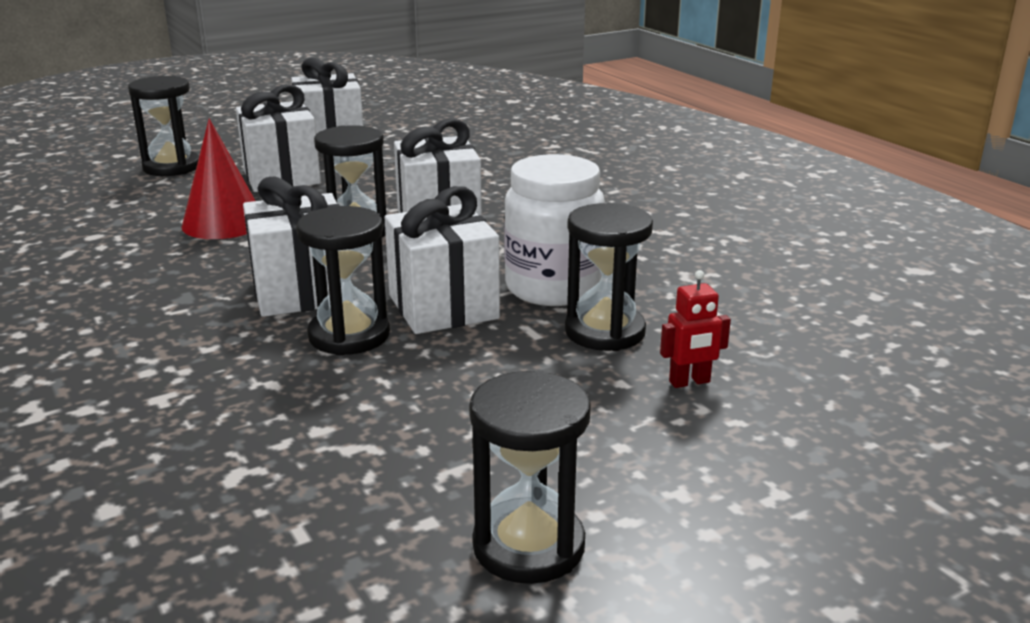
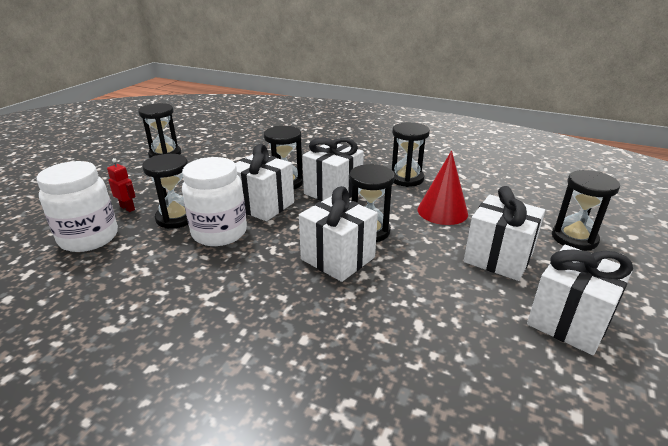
camera: 145 degrees right, 5 degrees up
red robot [660,270,731,388] -> red robot turned 90 degrees clockwise [107,158,135,212]
none -> white jar [37,161,118,252]
none -> black hourglass [392,122,430,187]

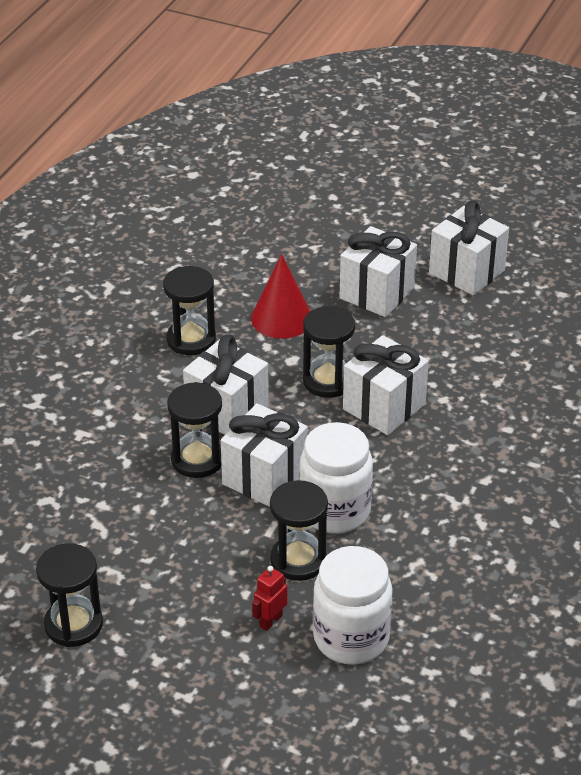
camera: 90 degrees left, 10 degrees up
black hourglass [552,170,620,251] -> none

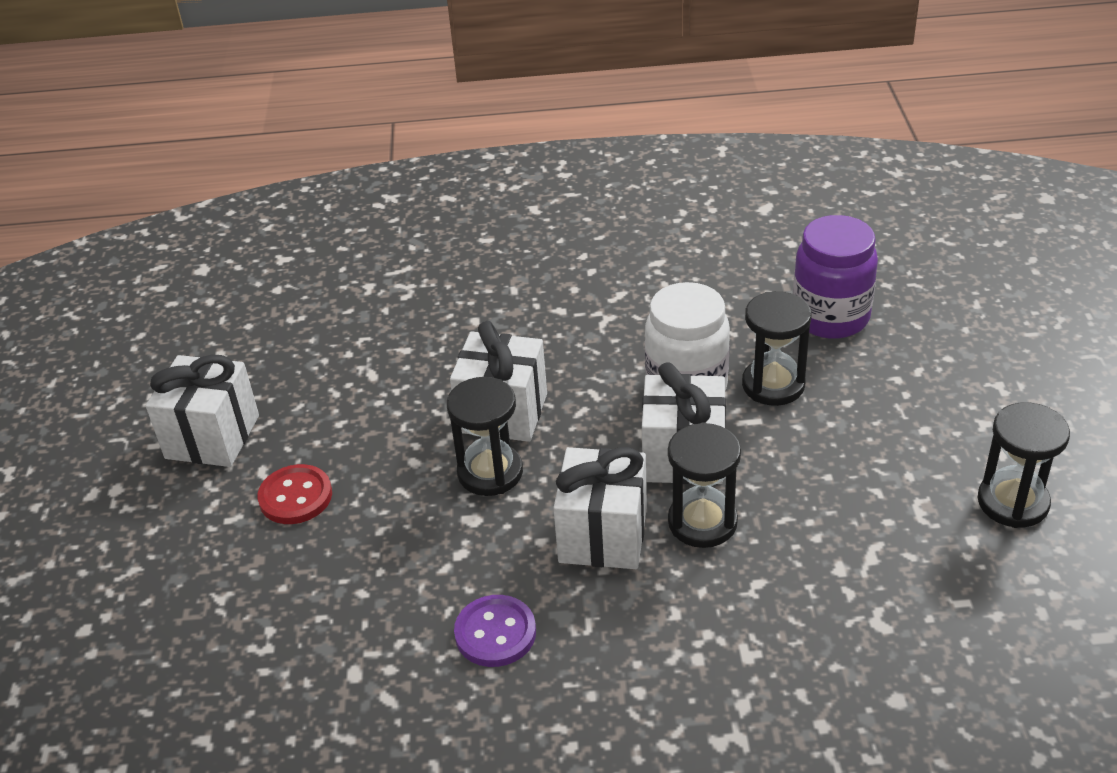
camera: 115 degrees left, 0 degrees up
black hourglass [163,266,216,355] -> purple button [454,595,536,667]
red cone [251,254,310,339] -> none
red robot [252,566,287,631] -> none
white jar [313,546,393,665] -> purple jar [793,215,878,339]
white gift [340,226,417,317] -> red button [258,464,332,524]

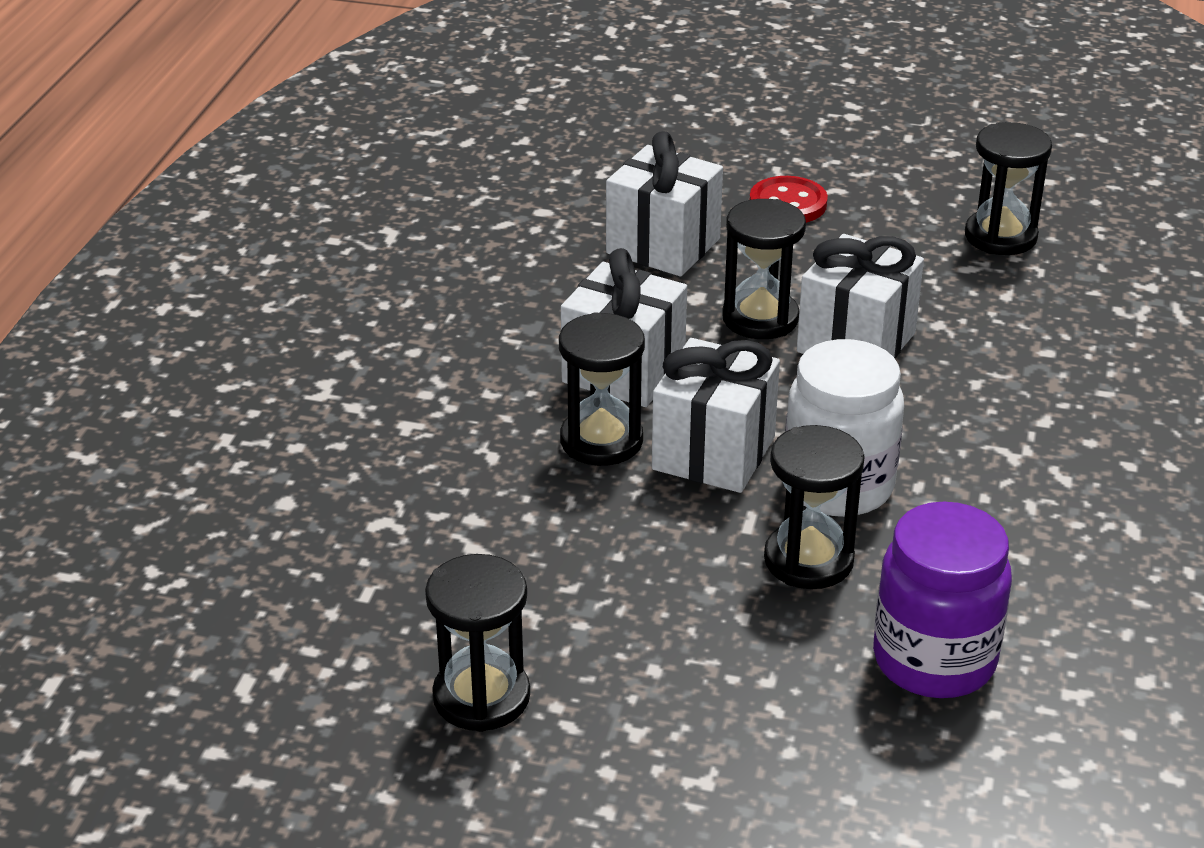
camera: 105 degrees right, 5 degrees down
white gift [146,355,259,467] -> white gift moved to [606,131,723,276]
purple button [454,595,536,667] -> none
none -> black hourglass [965,122,1052,255]

